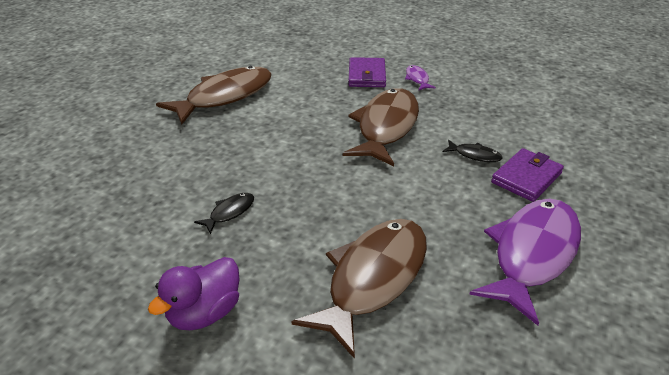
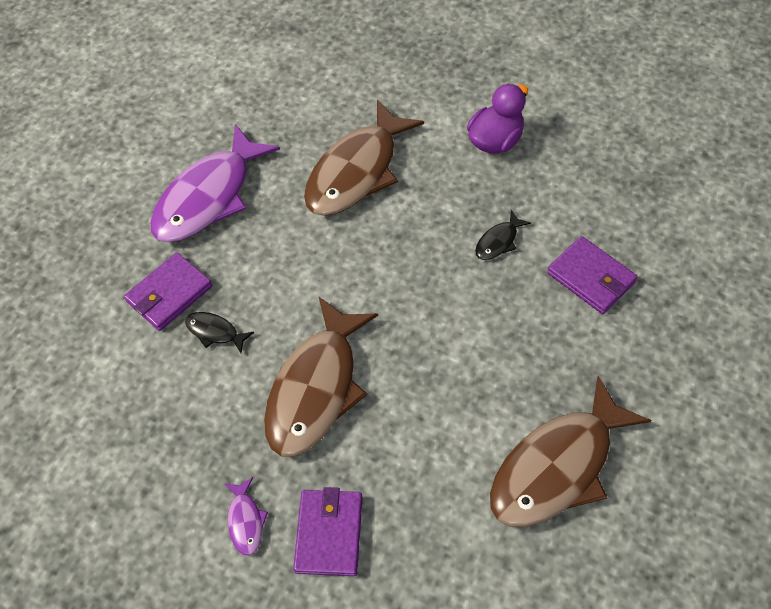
camera: 175 degrees left, 20 degrees up
none -> purple wallet [547,236,637,314]

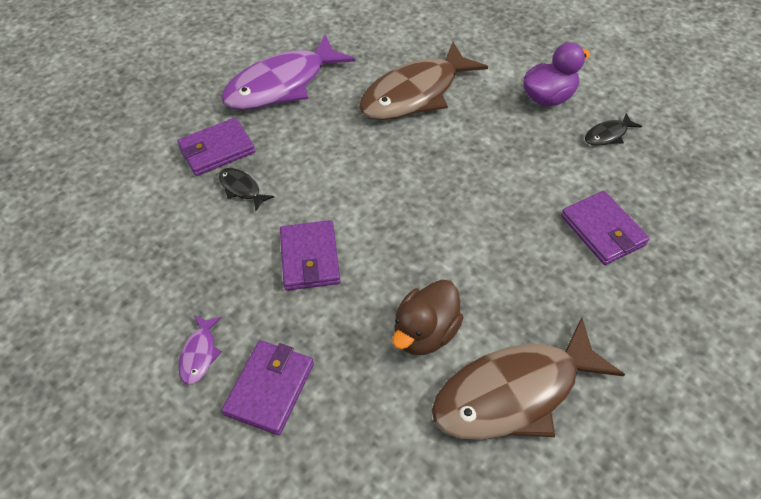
camera: 15 degrees right, 5 degrees down
brown fish [264,297,378,457] -> purple wallet [280,220,340,291]
black fish [475,210,531,260] -> black fish moved to [585,113,642,146]
none -> brown duck [392,280,464,355]

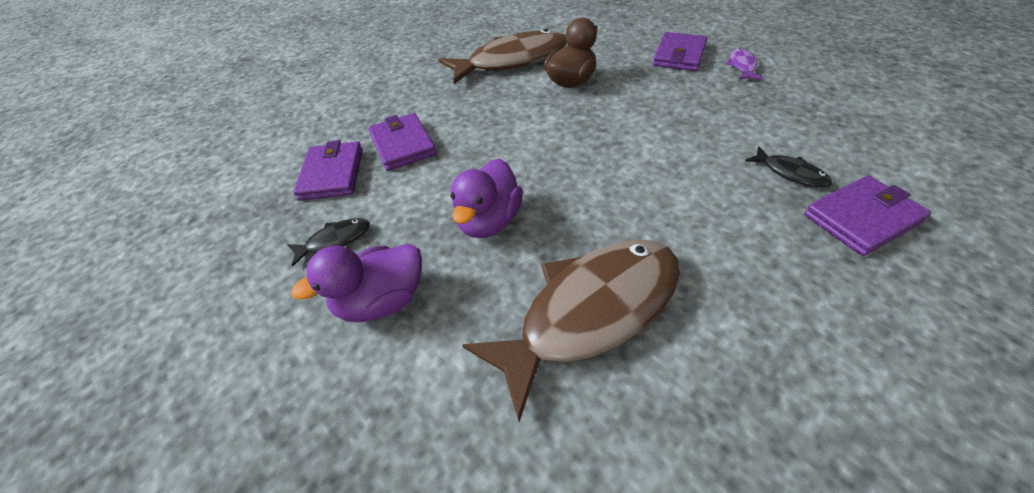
camera: 175 degrees left, 5 degrees down
purple fish [221,34,355,110] -> none
purple wallet [280,220,340,291] -> purple wallet moved to [293,140,363,201]
none -> purple duck [451,159,523,238]

